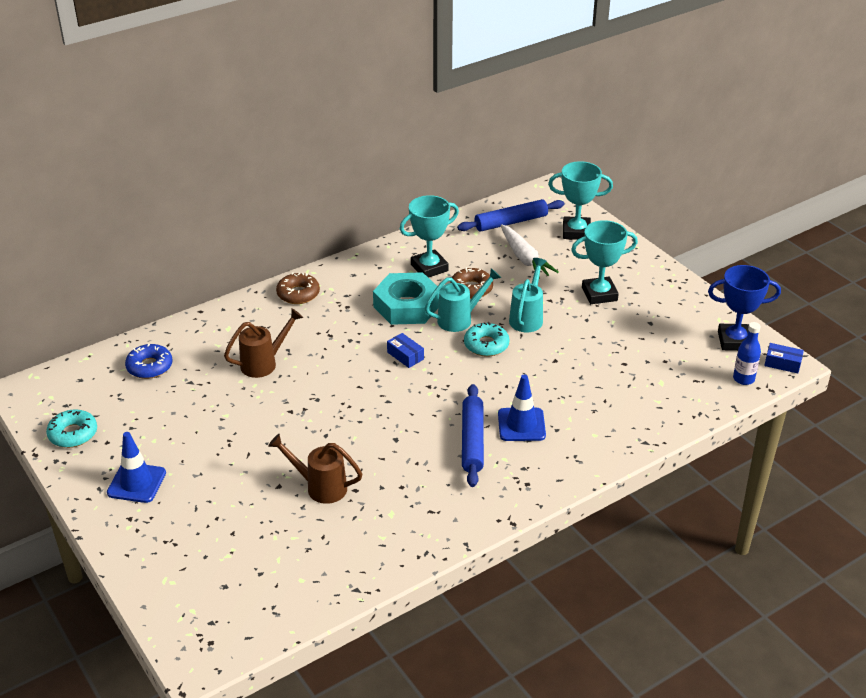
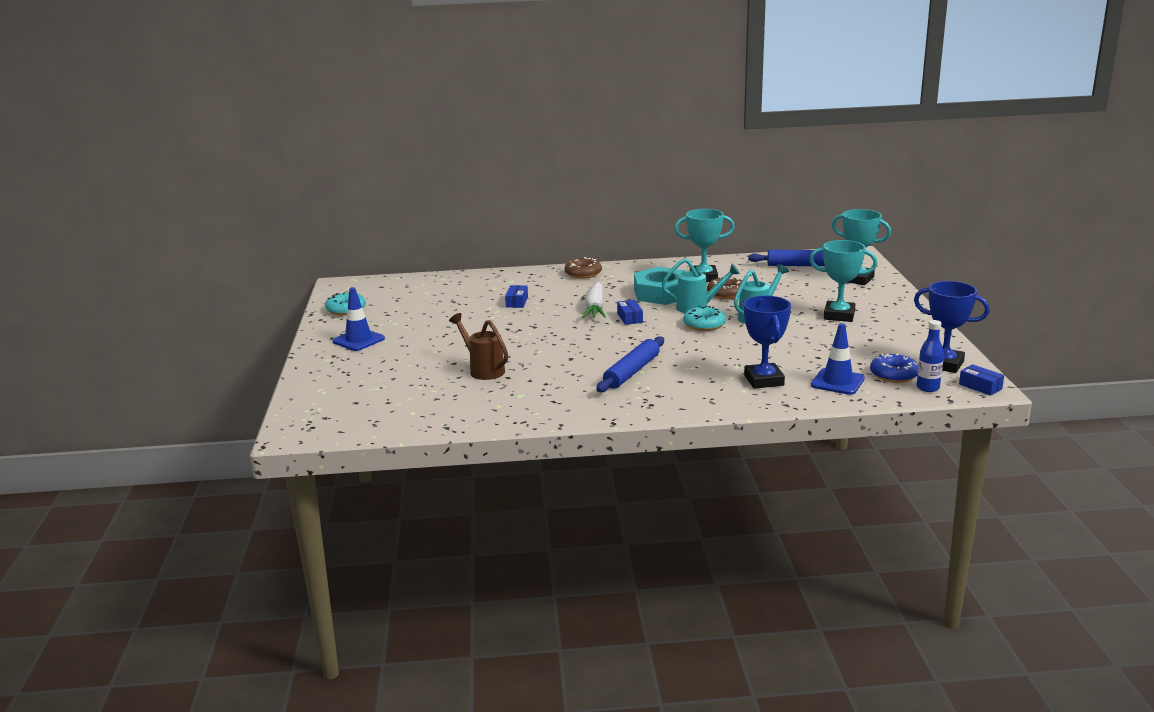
camera: 30 degrees right, 15 degrees down
blue donut [125,344,173,379] -> blue donut moved to [870,354,918,383]
brown watering can [224,308,303,378] -> blue box [505,285,528,308]
blue traffic cone [498,374,546,441] -> blue traffic cone moved to [811,323,865,395]
white carrot [501,224,558,278] -> white carrot moved to [582,282,606,318]
none -> blue trophy [744,296,791,389]

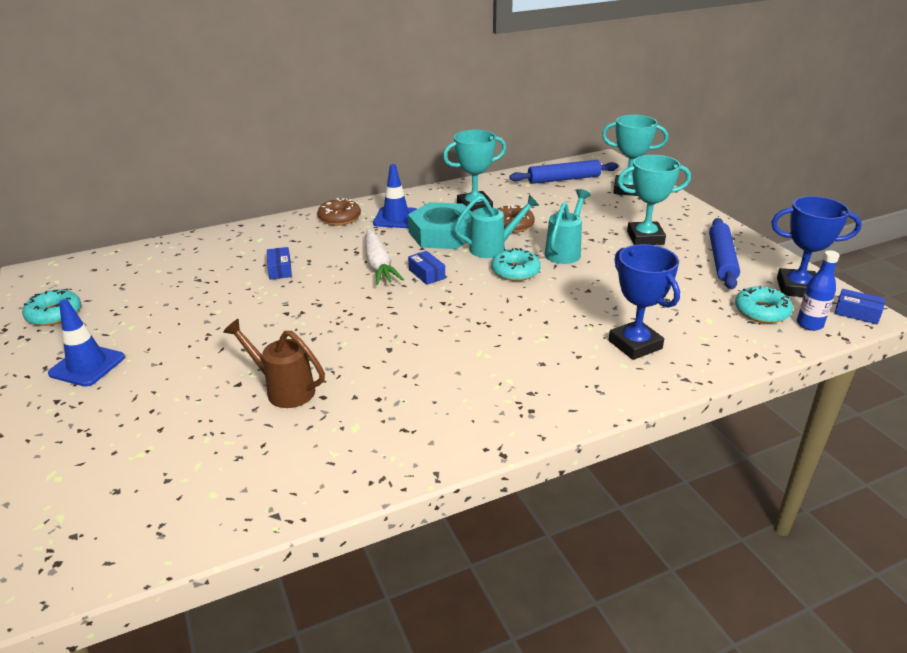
camera: 20 degrees left, 10 degrees up
blue rolling pin [596,336,664,392] -> blue rolling pin moved to [709,218,740,289]
blue traffic cone [811,323,865,395] -> blue traffic cone moved to [373,164,417,228]
blue donut [870,354,918,383] -> turquoise donut [735,286,793,323]

